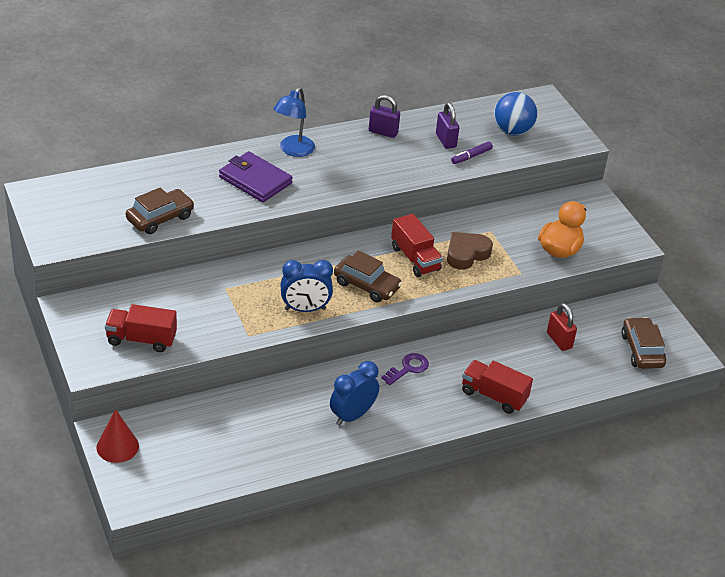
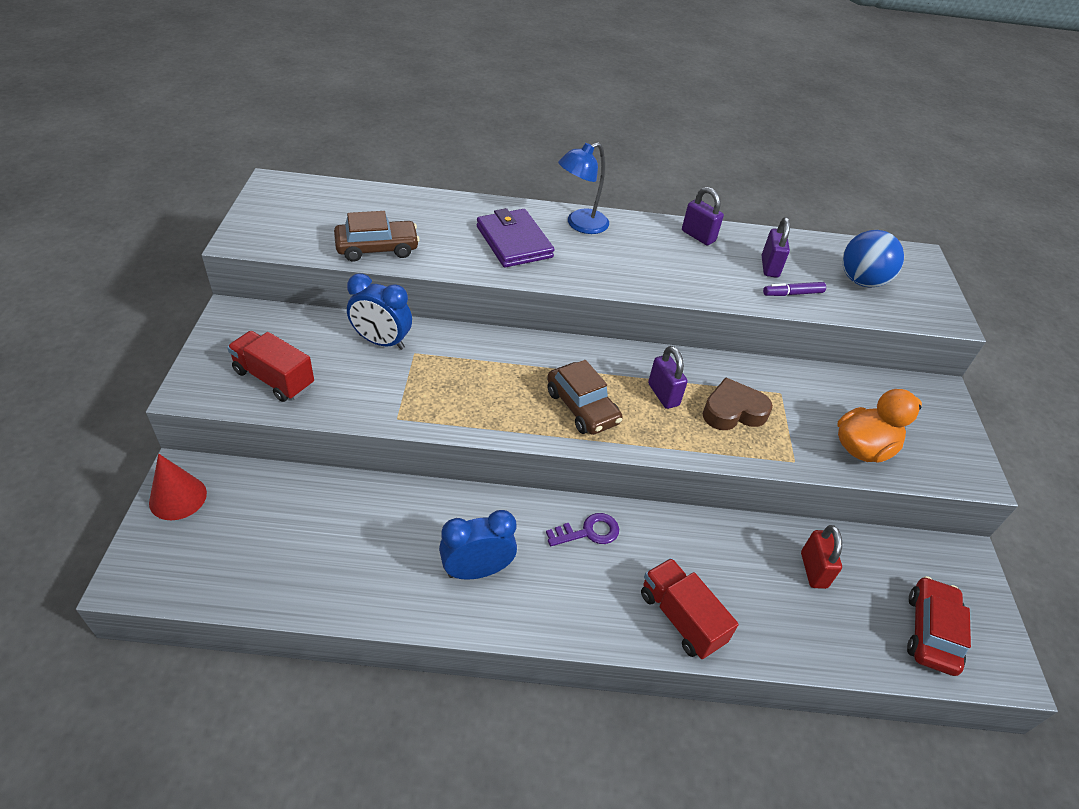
camera: 25 degrees right, 5 degrees up
blue clock [280,260,333,312] -> blue clock moved to [347,273,412,350]
red truck [391,214,443,277] -> purple padlock [648,346,688,409]
brown car [621,317,666,369] -> red car [907,576,971,676]

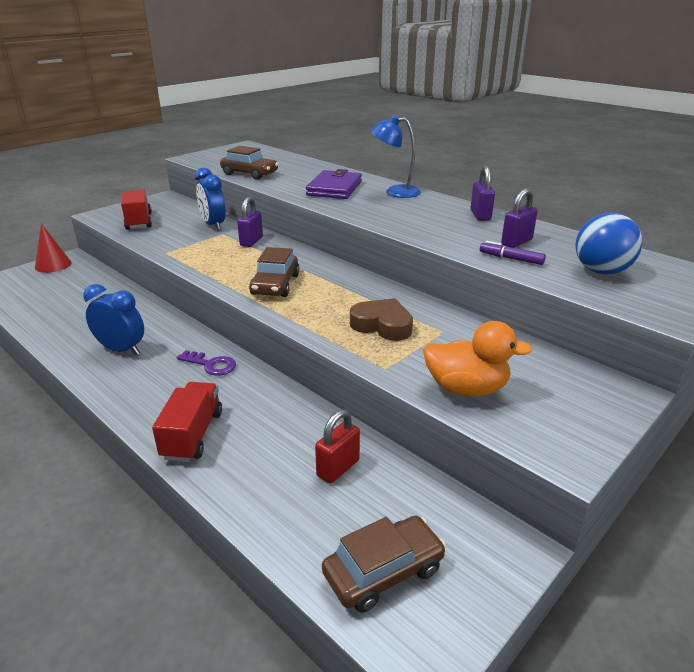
camera: 45 degrees right, 15 degrees down
purple padlock [648,346,688,409] -> purple padlock moved to [237,197,263,247]
red car [907,576,971,676] -> brown car [322,516,446,613]

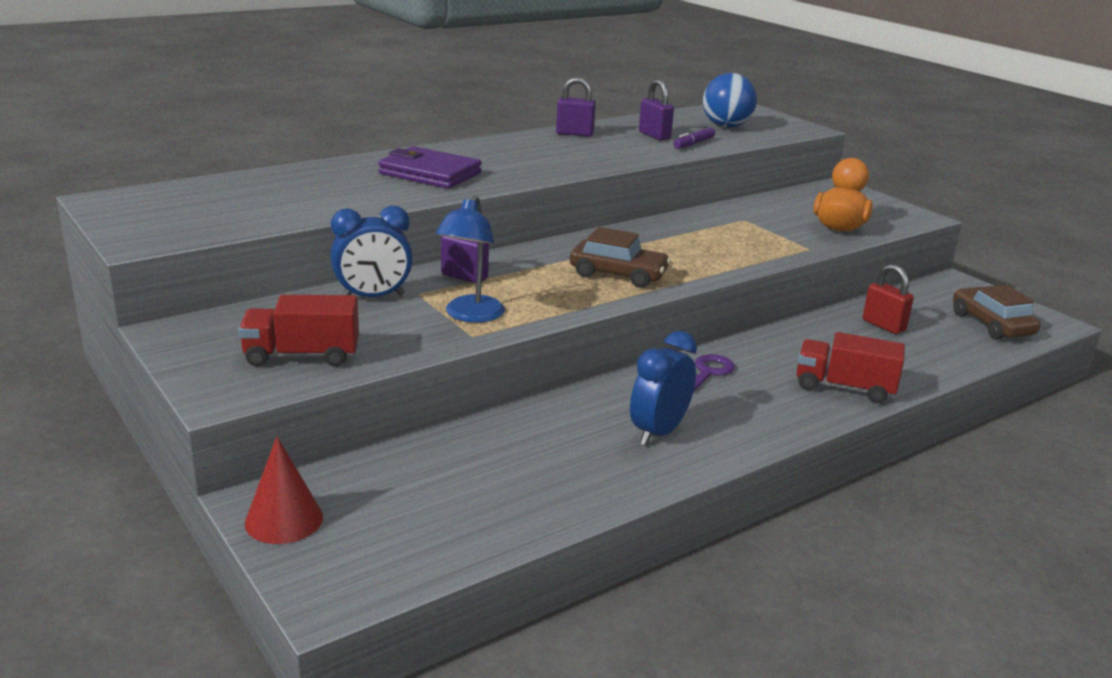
camera: 80 degrees left, 5 degrees down
brown car [220,146,278,180] -> none
brown heart [350,298,413,341] -> none
blue lamp [371,116,421,198] -> blue lamp moved to [436,195,505,323]

